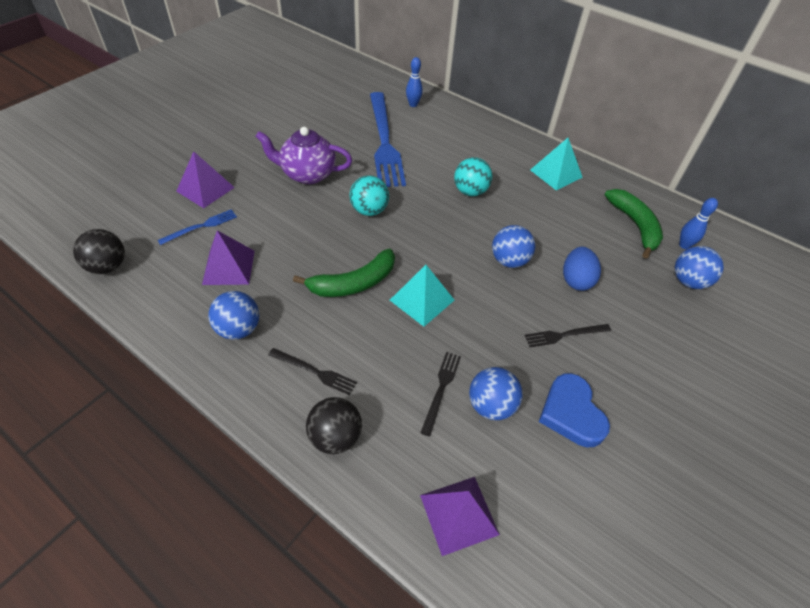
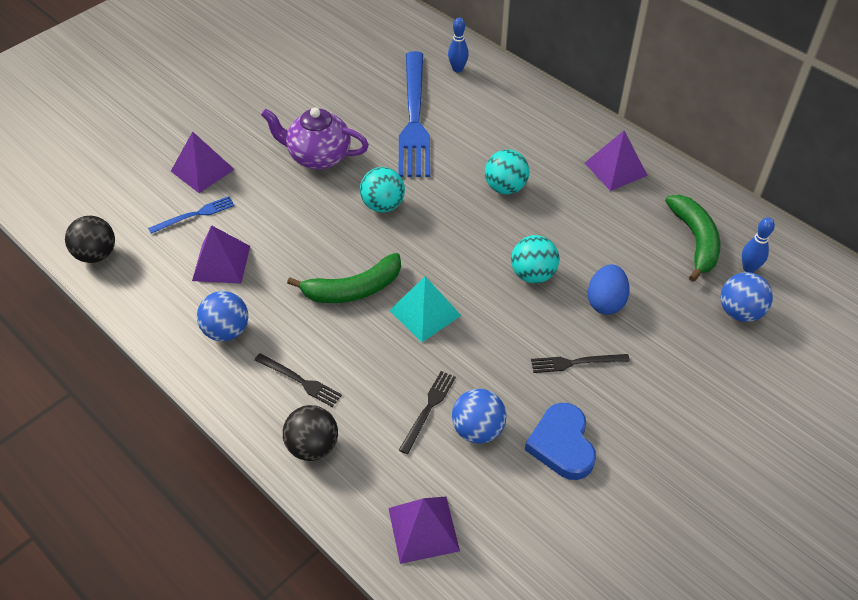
camera: 10 degrees right, 0 degrees up
blue ball [492,225,535,268] -> turquoise ball [511,235,559,283]
turquoise pyramid [530,138,583,190] -> purple pyramid [585,131,648,191]

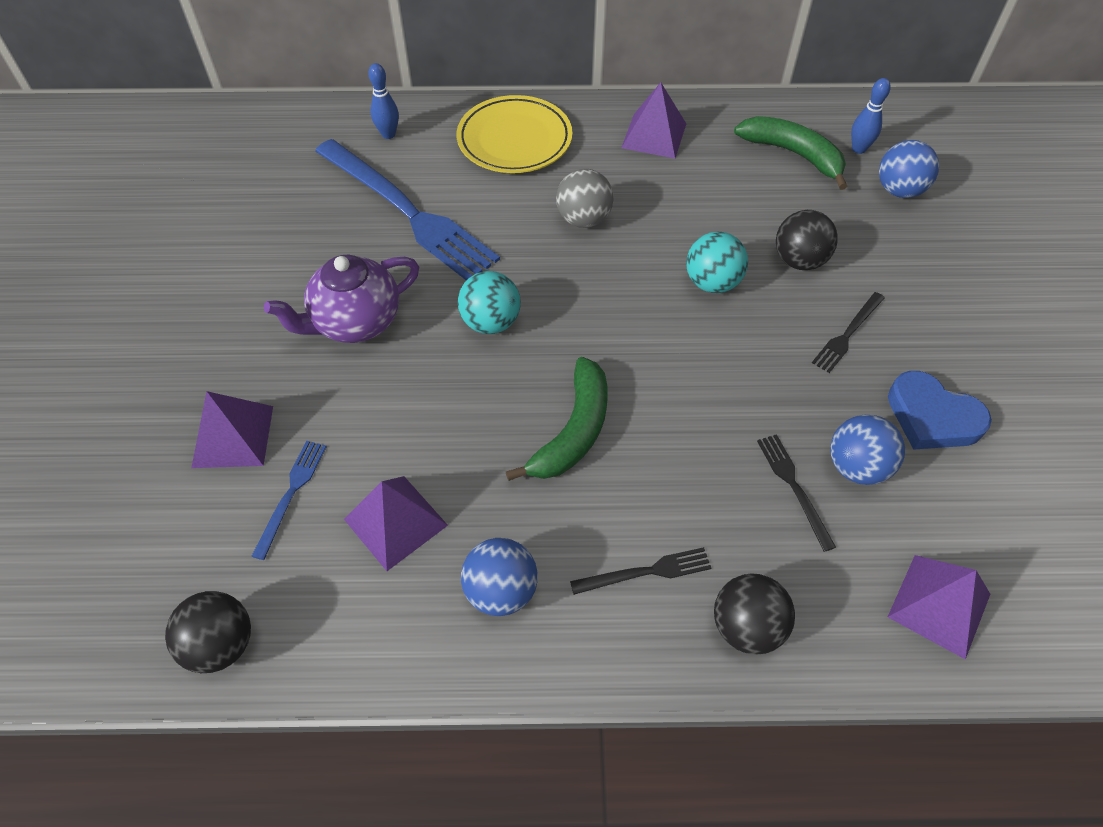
camera: 45 degrees left, 5 degrees up
turquoise pyramid [389,276,461,342] -> none
turquoise ball [485,150,529,194] -> grey ball [556,169,614,228]
blue egg [588,264,630,315] -> black ball [776,210,838,270]
none -> yellow plate [457,95,572,173]

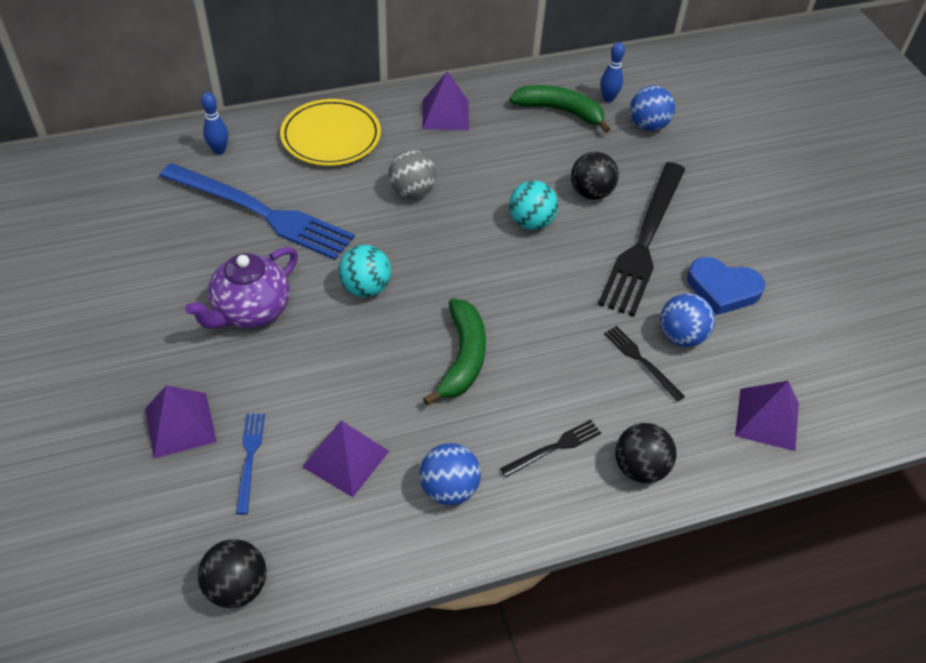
camera: 20 degrees left, 5 degrees down
black fork [812,292,885,373] -> black fork [598,162,685,317], size x2.31

